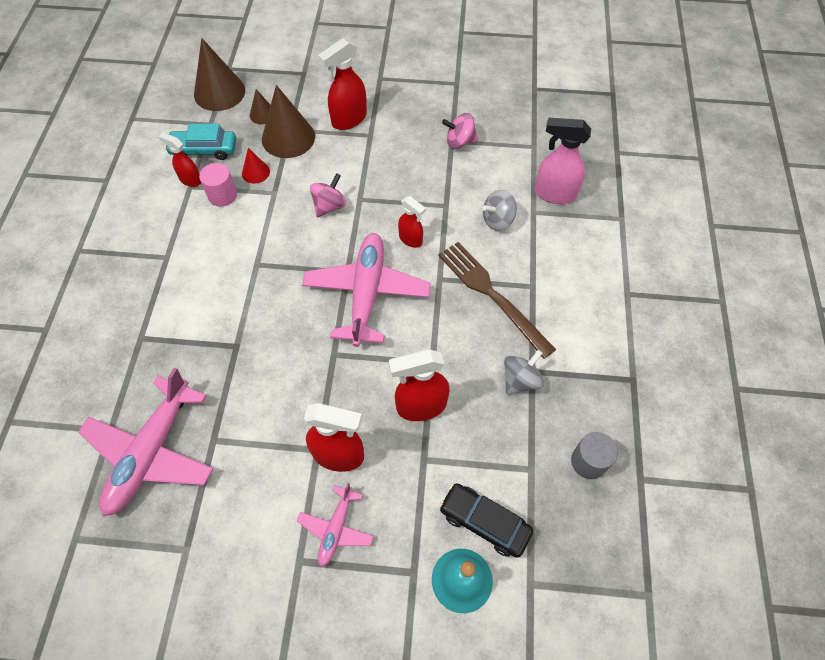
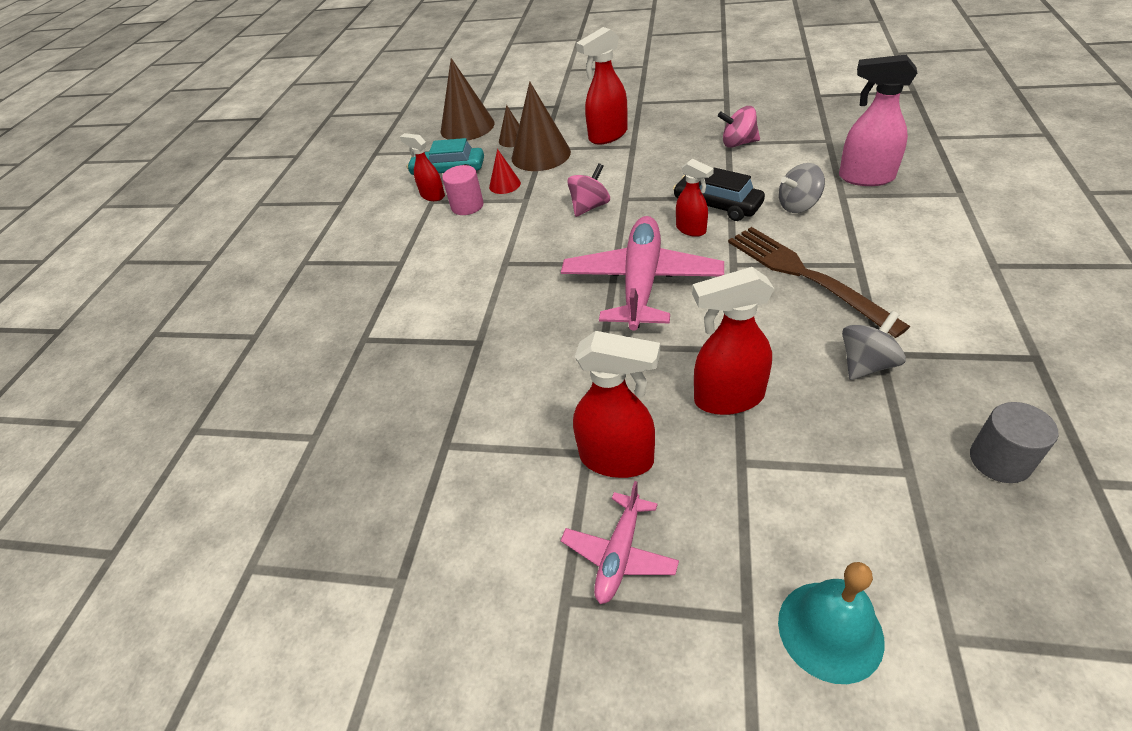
camera: 10 degrees right, 15 degrees down
pink plane [78,368,214,516] -> none
black car [439,483,533,558] -> black car moved to [673,168,765,221]

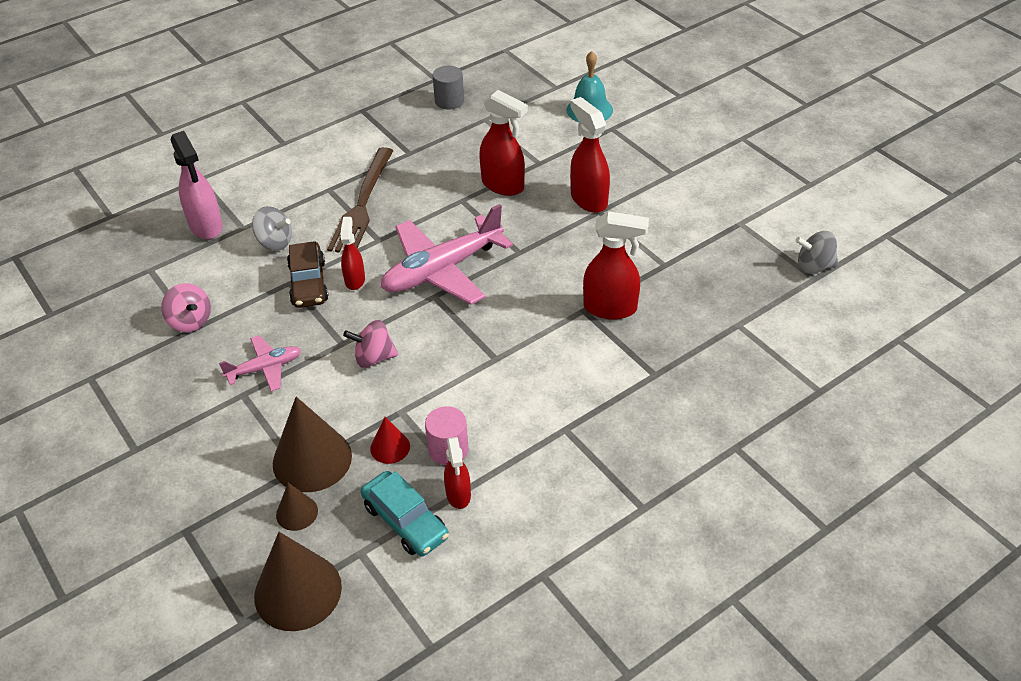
camera: 140 degrees left, 0 degrees up
pink plane [560,481,679,604] -> pink plane moved to [219,335,301,391]
red spray bottle [576,27,628,145] -> red spray bottle moved to [583,211,649,320]
black car [673,168,765,221] -> brown car [287,241,329,308]
grey spinning top [842,311,906,380] -> grey spinning top moved to [795,231,838,274]

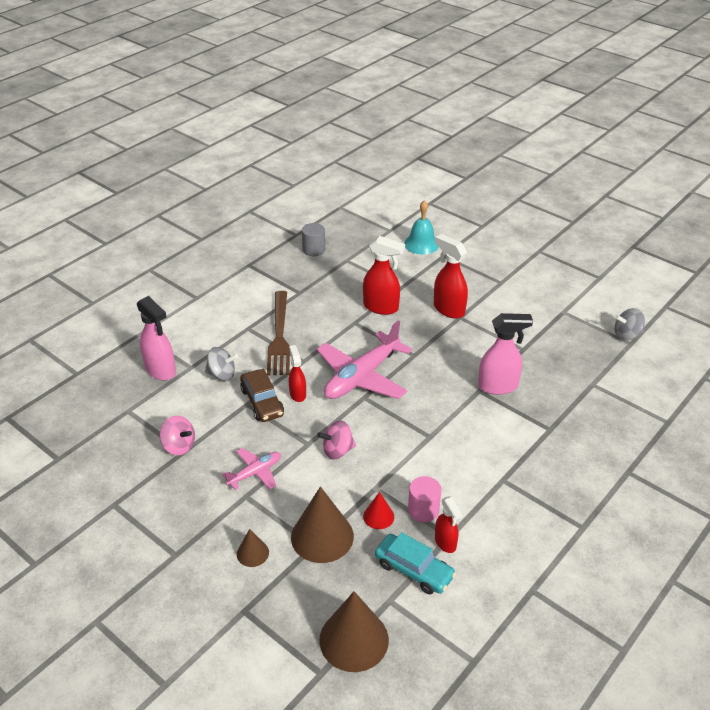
camera: 15 degrees left, 5 degrees down
brown cone [276,483,318,531] -> brown cone moved to [237,529,269,567]
red spray bottle [583,211,649,320] -> pink spray bottle [478,313,533,395]

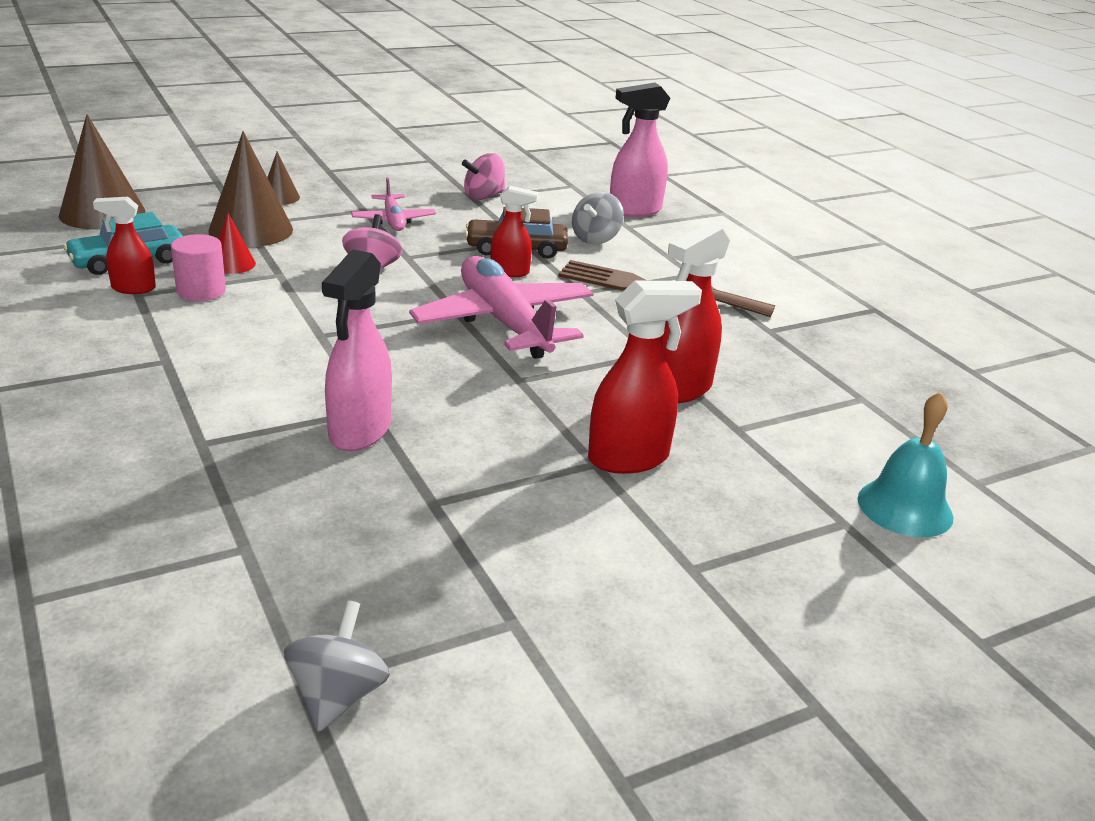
camera: 110 degrees right, 10 degrees down
grey cylinder [302,223,325,256] -> none

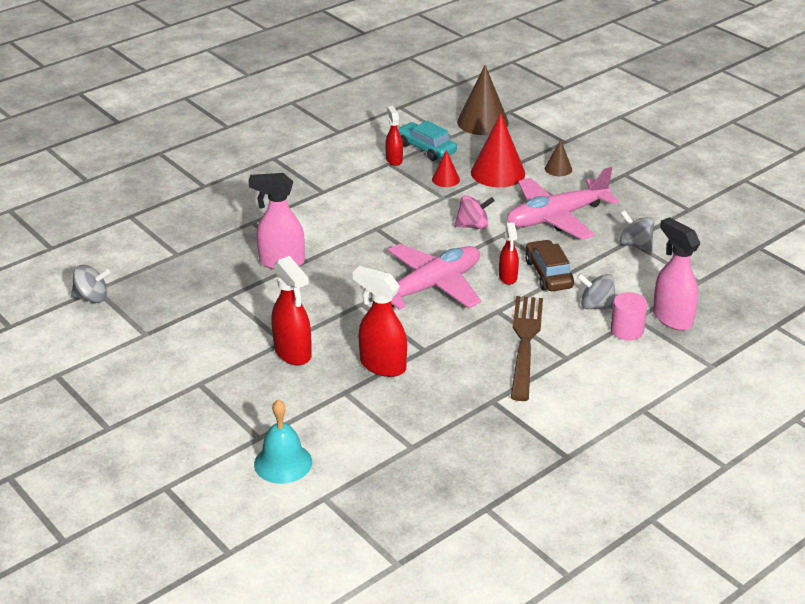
camera: 80 degrees right, 5 degrees up
pink cylinder [171,234,226,301] -> pink cylinder moved to [611,292,648,340]
brown cone [208,131,293,247] -> red cone [471,113,525,187]
pink plane [351,178,436,231] -> pink plane [507,167,619,240], size x1.93
pink spinning top [462,153,505,200] -> grey spinning top [619,210,654,252]

